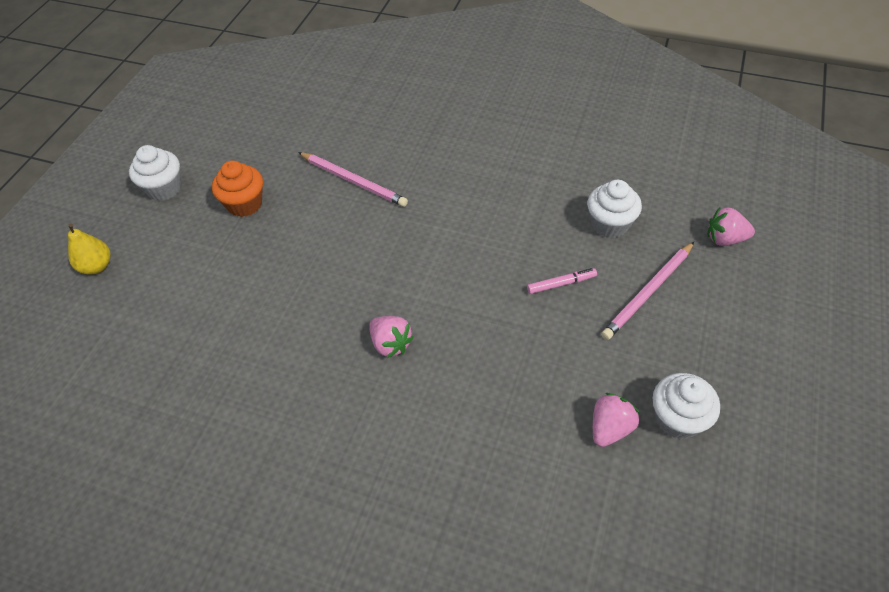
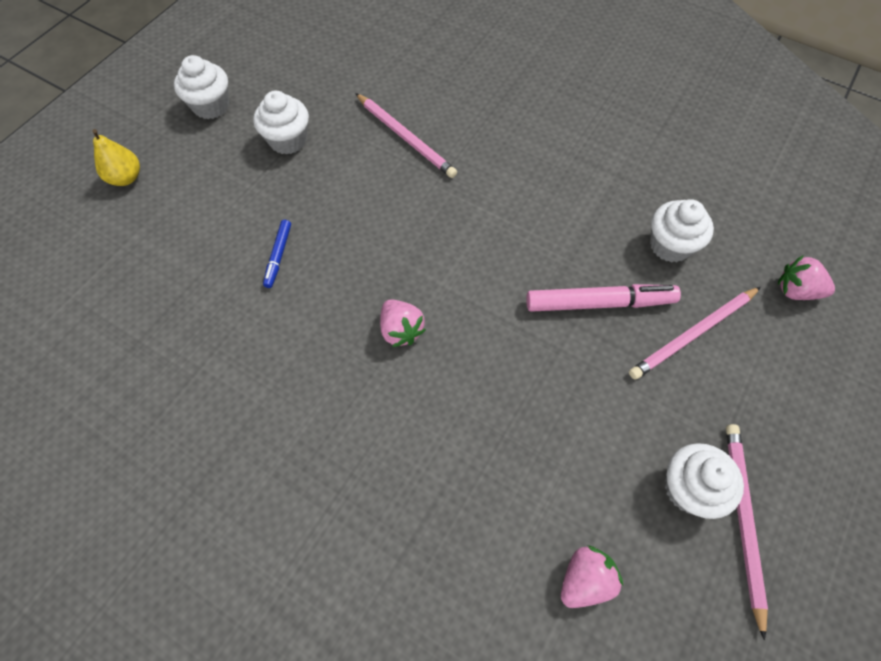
camera: 10 degrees right, 10 degrees up
orange cupcake [212,161,263,217] -> white cupcake [253,91,309,155]
pink marker [527,268,597,294] -> pink marker [526,284,681,312], size x1.88
pink strawberry [593,393,639,447] -> pink strawberry moved to [561,545,623,608]
none -> blue marker [263,220,291,288]
none -> pink pencil [726,424,768,640]

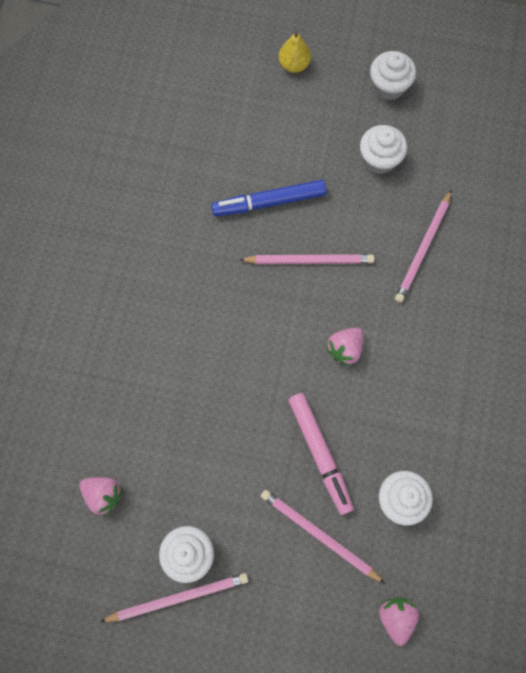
camera: 70 degrees right, 10 degrees up
blue marker [263,220,291,288] -> blue marker [211,180,326,216], size x1.88
pink strawberry [380,299,426,347] -> pink strawberry moved to [326,327,364,366]
none -> pink pencil [239,254,375,264]

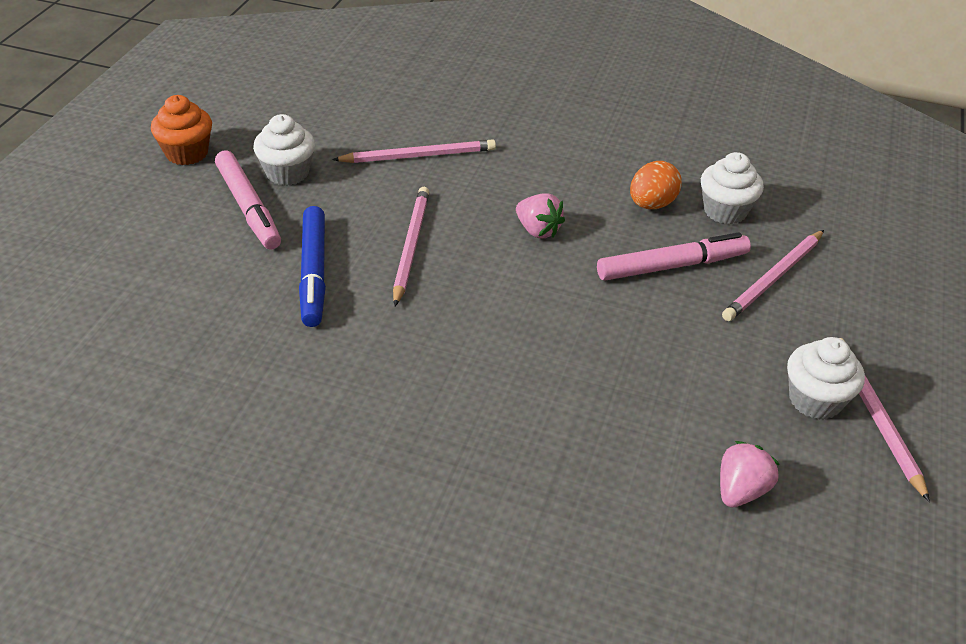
camera: 85 degrees left, 30 degrees down
yellow pear [279,31,311,73] -> none
white cupcake [370,51,416,100] -> orange cupcake [151,95,212,165]
pink strawberry [379,597,419,646] -> none
pink pencil [395,189,452,303] -> pink pencil turned 45 degrees counterclockwise [332,139,496,163]
none -> pink marker [215,150,281,250]
none -> orange egg [630,161,682,209]

